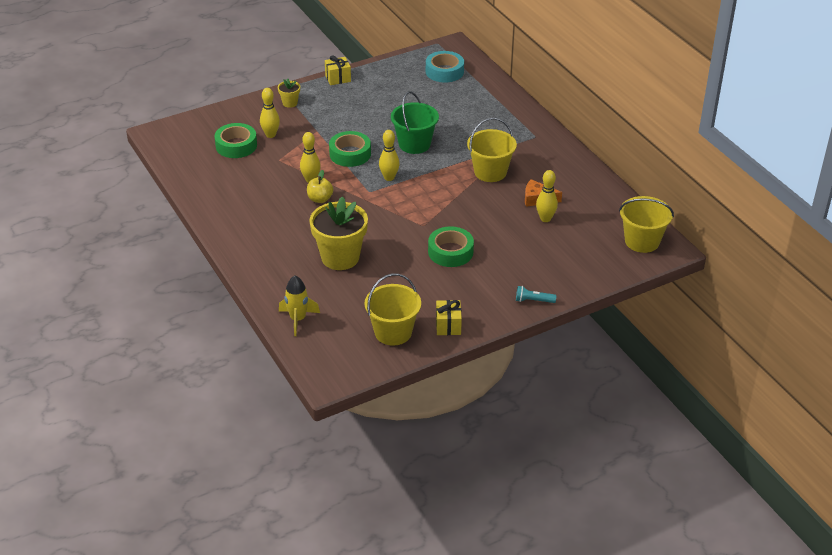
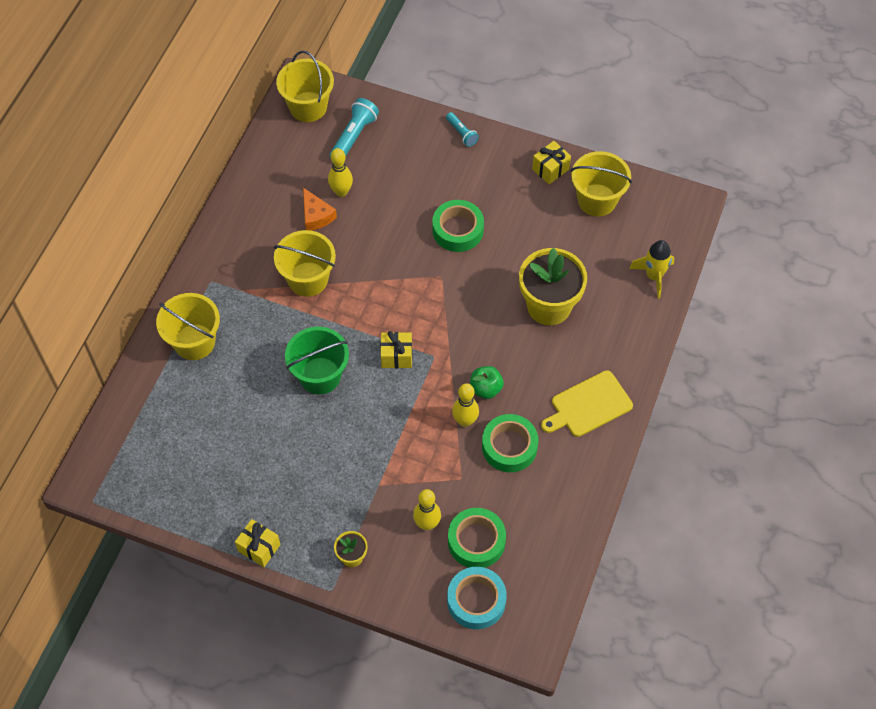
camera: 130 degrees left, 20 degrees up
yellow apple [307,170,333,203] -> green apple [470,366,504,399]
green tape [329,131,371,167] -> green tape moved to [482,414,538,472]
yellow bowling pin [379,130,400,181] -> yellow gift [381,331,412,368]
turquoise tape [426,51,464,83] -> turquoise tape moved to [447,567,507,629]
none -> yellow bucket [156,293,220,360]
none -> turquoise flashlight [330,98,379,158]
none -> yellow cutting board [541,370,633,437]

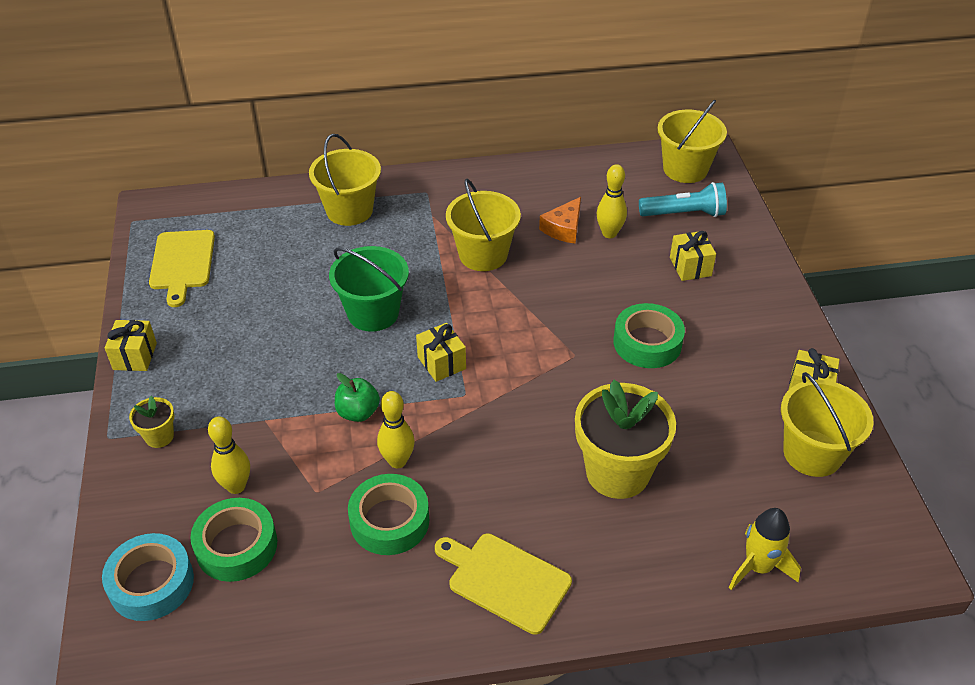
camera: 60 degrees right, 15 degrees down
turquoise flashlight [446,112,479,147] -> none
green apple [470,366,504,399] -> green apple moved to [335,373,380,422]
none -> yellow cutting board [149,230,215,307]
none -> yellow gift [670,231,716,281]

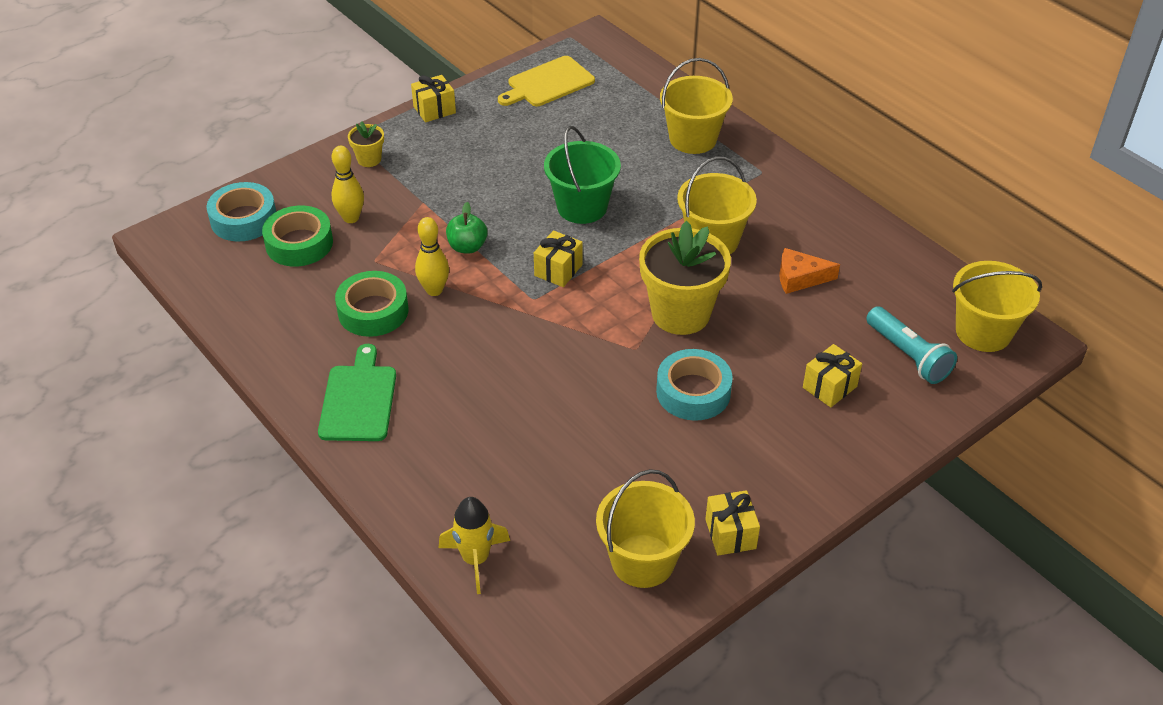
camera: 60 degrees right, 0 degrees up
yellow cutting board [435,533,572,635] -> green cutting board [318,344,396,441]
yellow flower pot [575,380,676,499] -> yellow flower pot moved to [639,221,731,335]
yellow bowling pin [597,164,627,238] -> none
green tape [613,303,685,368] -> turquoise tape [656,349,733,421]

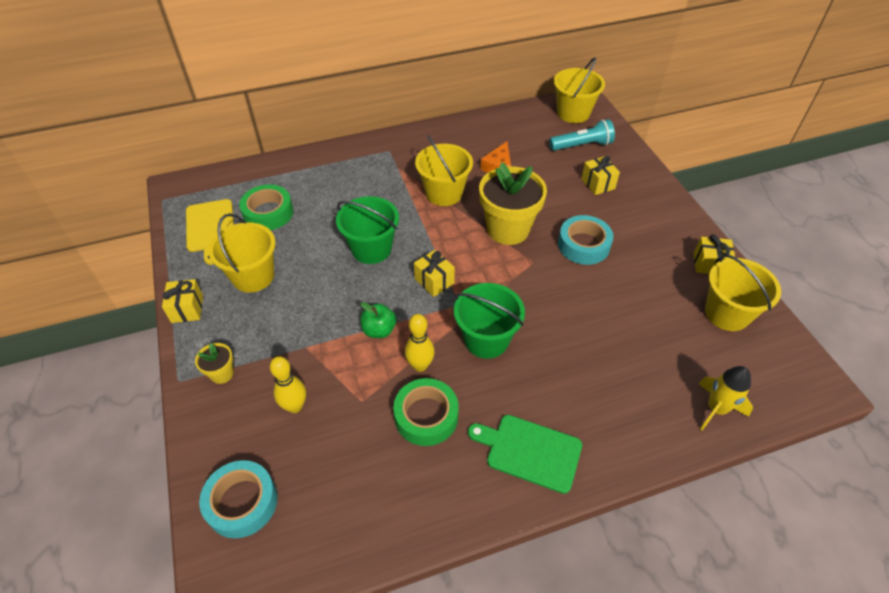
camera: 70 degrees left, 5 degrees up
green tape [262,205,333,267] -> green tape moved to [239,184,294,230]
yellow bucket [660,58,733,154] -> yellow bucket moved to [208,213,276,293]
none -> green bucket [454,283,525,358]

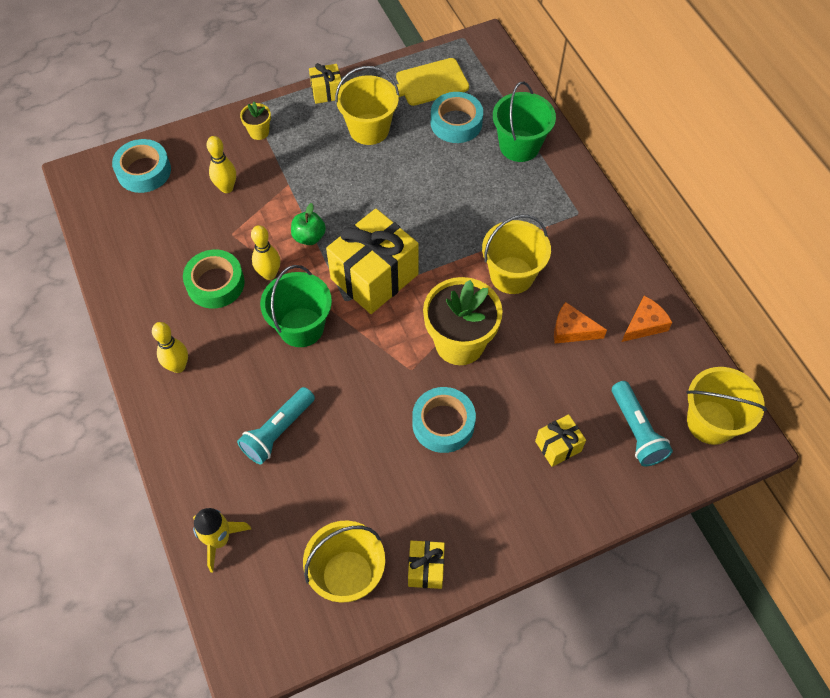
camera: 85 degrees right, 10 degrees up
green tape [239,184,294,230] -> turquoise tape [431,92,483,143]
green bucket [336,196,399,264] -> green bucket moved to [493,82,556,162]
yellow gift [414,250,455,297] -> yellow gift [326,209,419,314], size x2.07
green cutting board [468,415,582,494] -> yellow bowling pin [152,322,188,373]
none -> turquoise flashlight [237,387,315,465]
none -> orange cheese [622,296,673,342]

